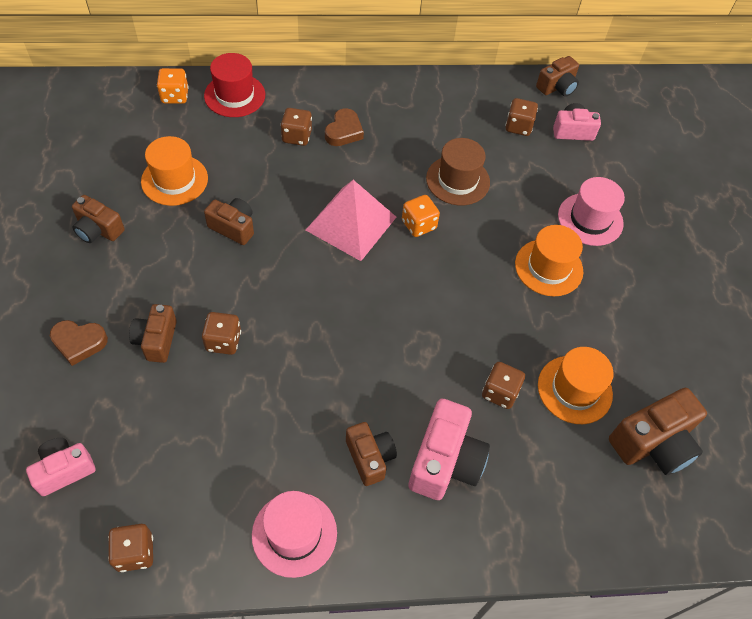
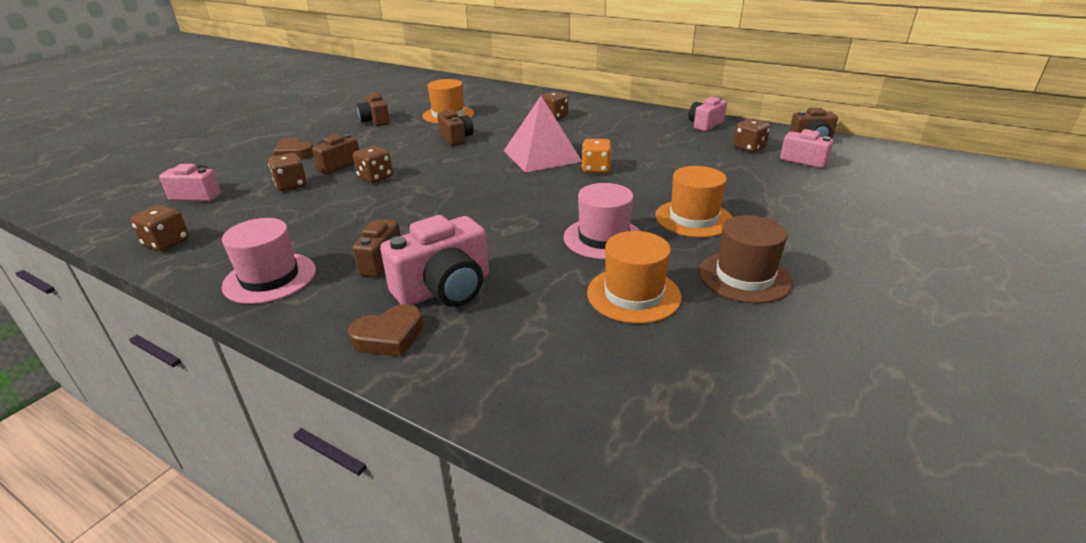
camera: 40 degrees right, 25 degrees down
orange dice [157,68,189,104] -> none
red hat [204,53,265,117] -> none
brown heart [325,108,364,146] -> brown heart moved to [348,304,423,357]
brown hat [426,138,490,205] -> brown hat moved to [699,215,793,303]
brown dice [482,362,525,409] -> brown dice moved to [268,153,307,191]
pink hat [558,177,625,246] -> pink hat moved to [564,183,641,259]
brown camera [609,388,707,475] -> none
none -> pink camera [688,97,727,131]

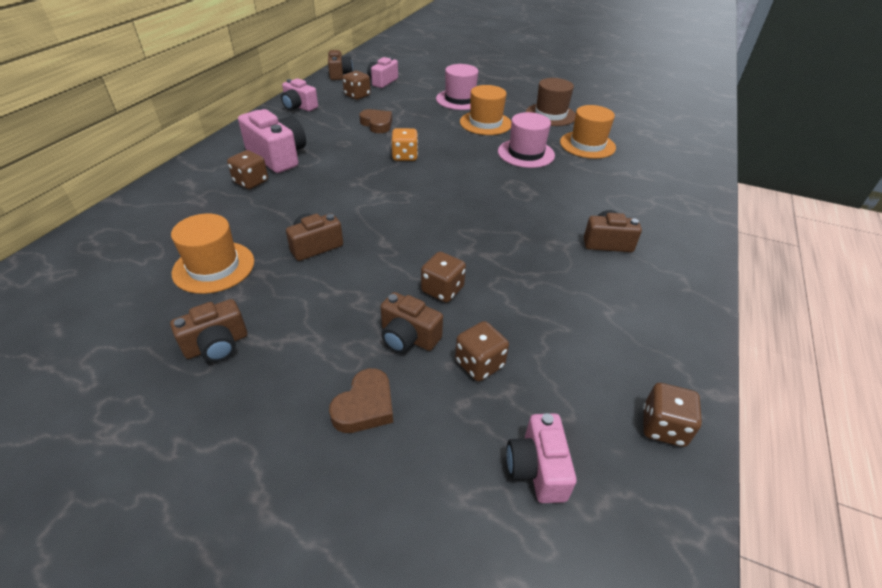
camera: 100 degrees left, 10 degrees up
pink hat [222,218,316,304] -> pink hat moved to [436,64,478,110]
brown heart [348,304,423,357] -> brown heart moved to [359,109,392,133]
pink camera [380,215,489,307] -> pink camera moved to [238,109,306,173]
pink pyramid [504,96,582,173] -> none

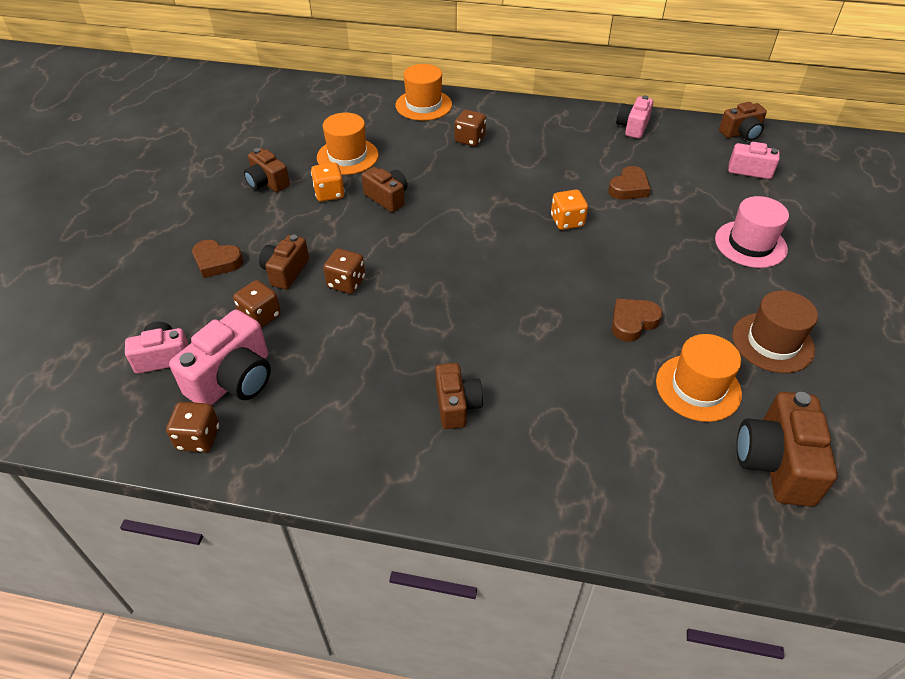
camera: 80 degrees right, 5 degrees up
pink camera [238,109,306,173] -> pink camera moved to [169,310,271,405]
brown dice [342,71,371,100] -> none
orange hat [460,85,511,135] -> orange hat moved to [396,64,452,121]
pink hat [498,112,555,168] -> brown heart [612,299,663,342]
none -> orange dice [311,163,345,202]
none -> brown camera [736,392,838,507]

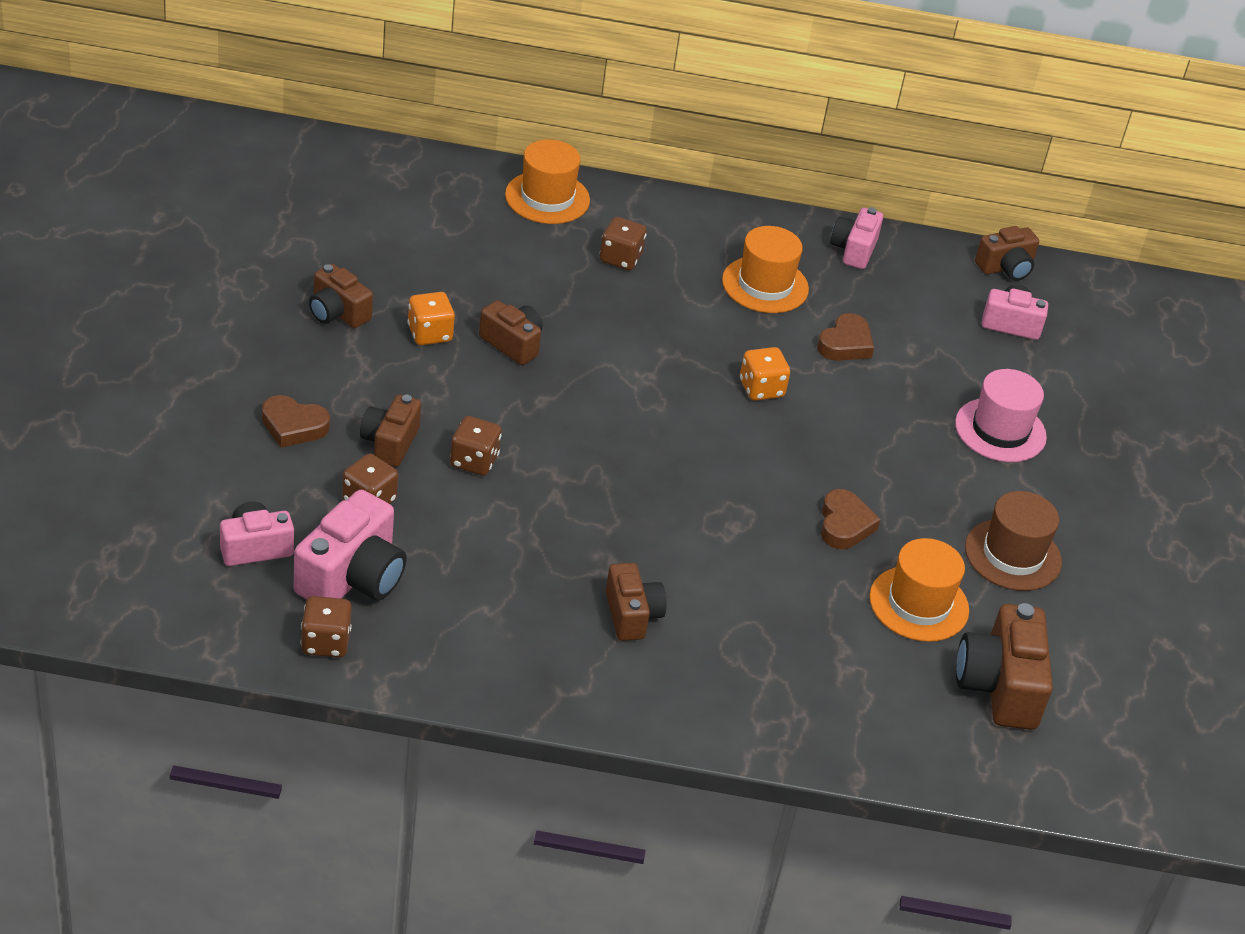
camera: 10 degrees left, 5 degrees down
orange hat [317,113,379,175] -> orange hat moved to [722,226,809,313]
brown heart [612,299,663,342] -> brown heart turned 135 degrees clockwise [821,489,881,549]

